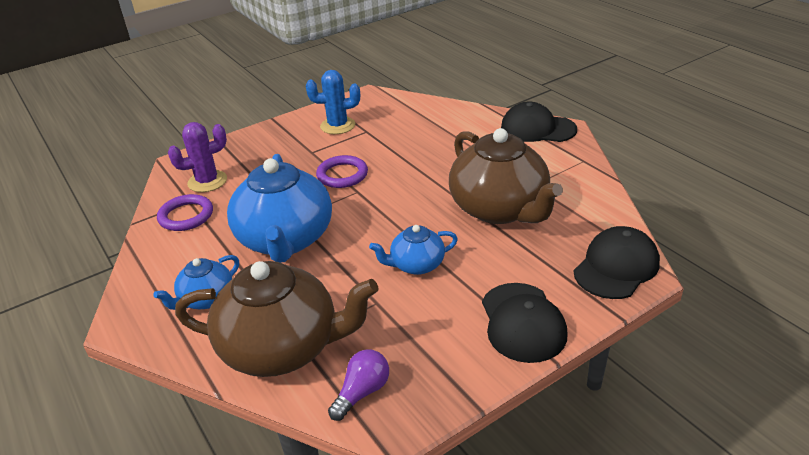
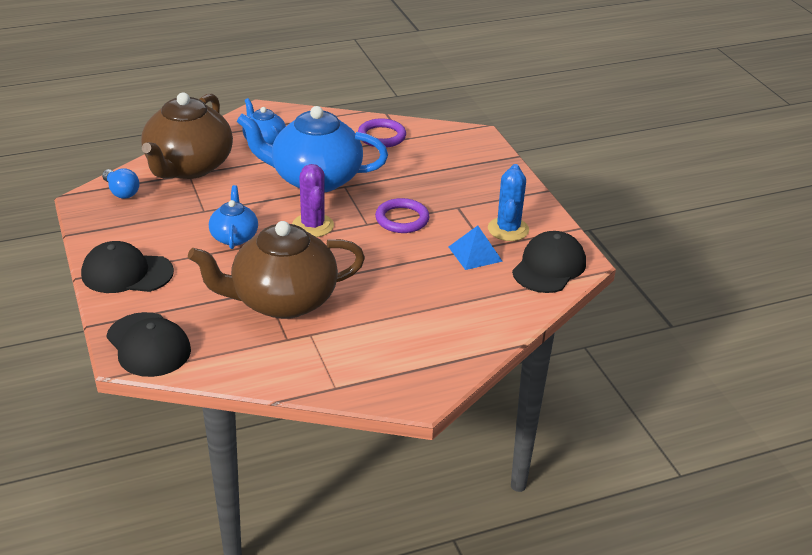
camera: 100 degrees right, 0 degrees up
purple cactus [168,122,227,192] -> purple cactus moved to [292,164,334,237]
purple light bulb [328,349,389,421] -> blue light bulb [102,169,140,199]
black cap [501,102,577,142] -> black cap moved to [512,231,586,293]
none -> blue pyramid [449,226,503,270]

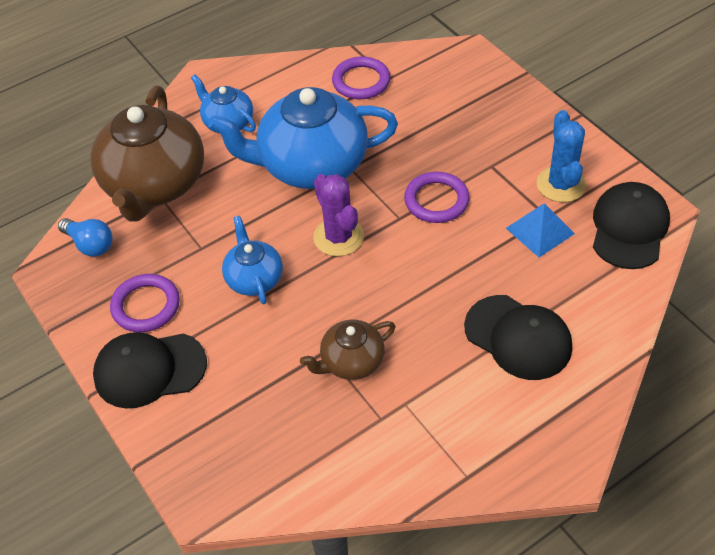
camera: 10 degrees left, 15 degrees up
black cap [106,312,191,377] -> black cap moved to [464,295,572,380]
brown teapot [188,221,365,319] -> brown teapot [300,320,396,380], size x0.50
none -> purple ring [110,274,180,332]

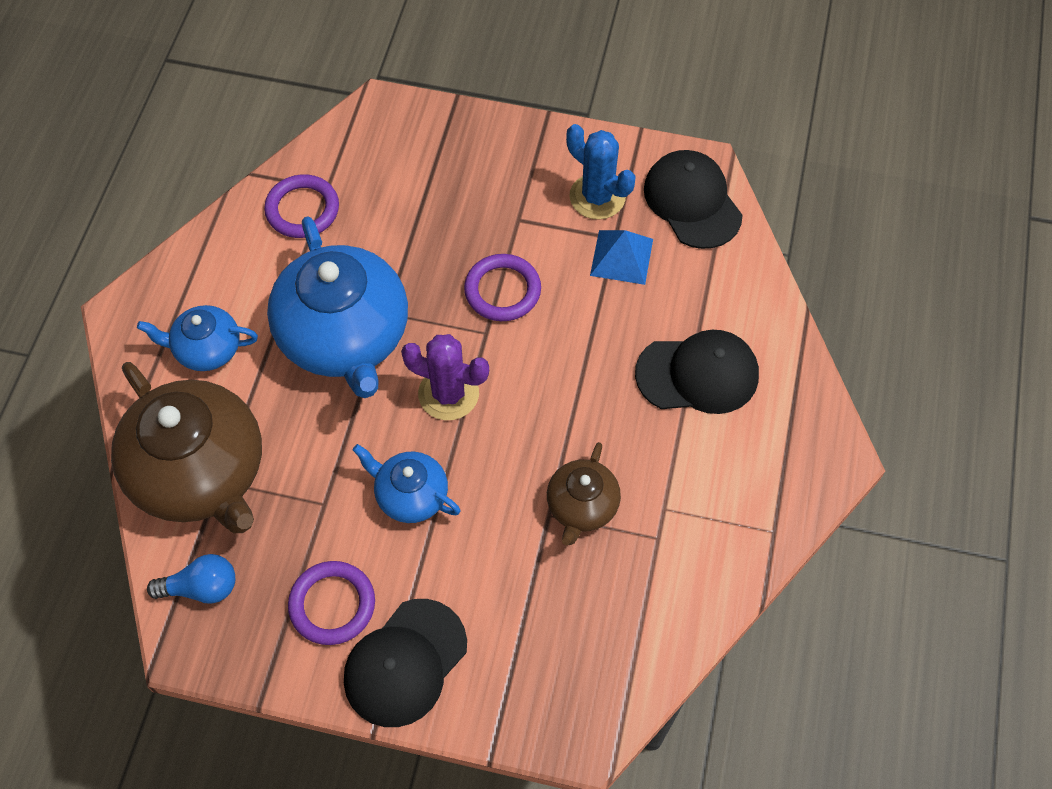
camera: 45 degrees left, 10 degrees up
blue teapot [208,87,398,189] -> blue teapot turned 60 degrees counterclockwise [267,216,408,398]

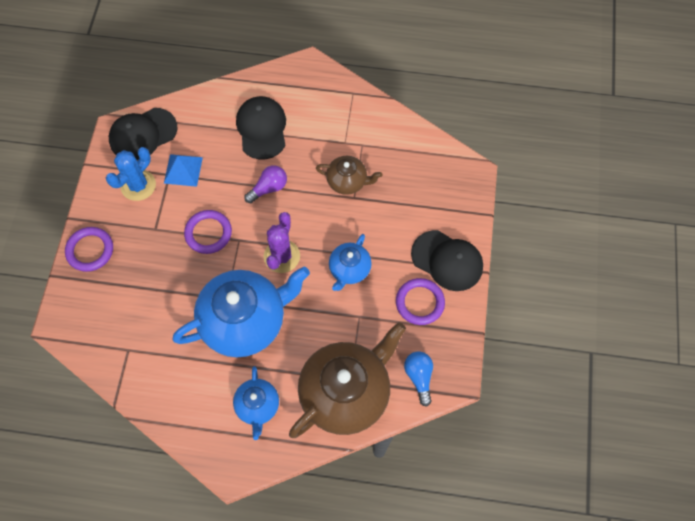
camera: 95 degrees left, 5 degrees up
purple ring [264,174,339,238] -> purple ring moved to [65,227,113,272]
none -> purple light bulb [244,165,287,203]

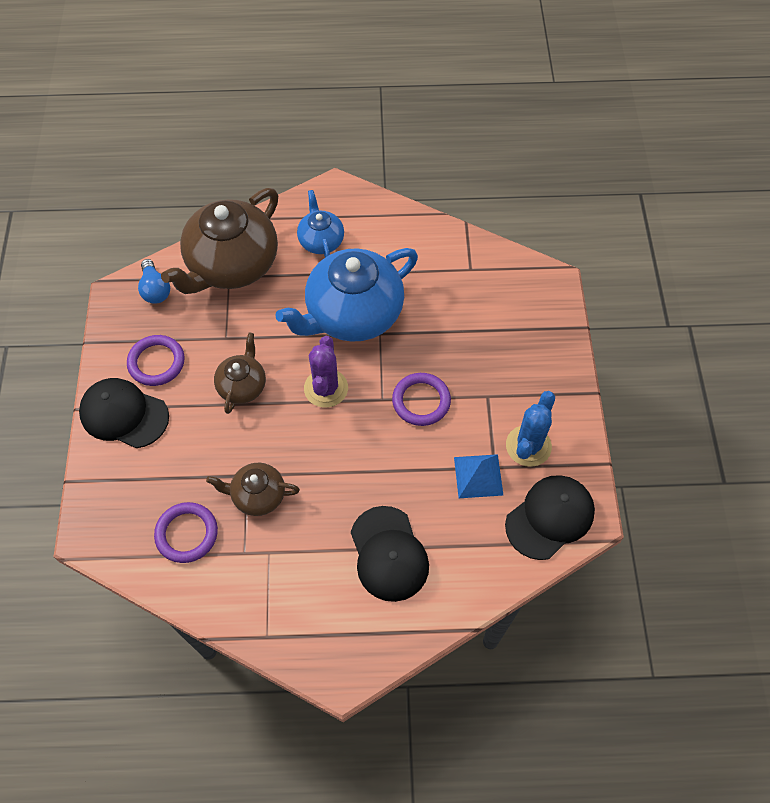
camera: 170 degrees right, 5 degrees down
purple ring [65,227,113,272] -> purple ring moved to [154,502,218,563]
purple light bulb [244,165,287,203] -> none
blue teapot [329,234,372,291] -> brown teapot [214,333,266,414]

